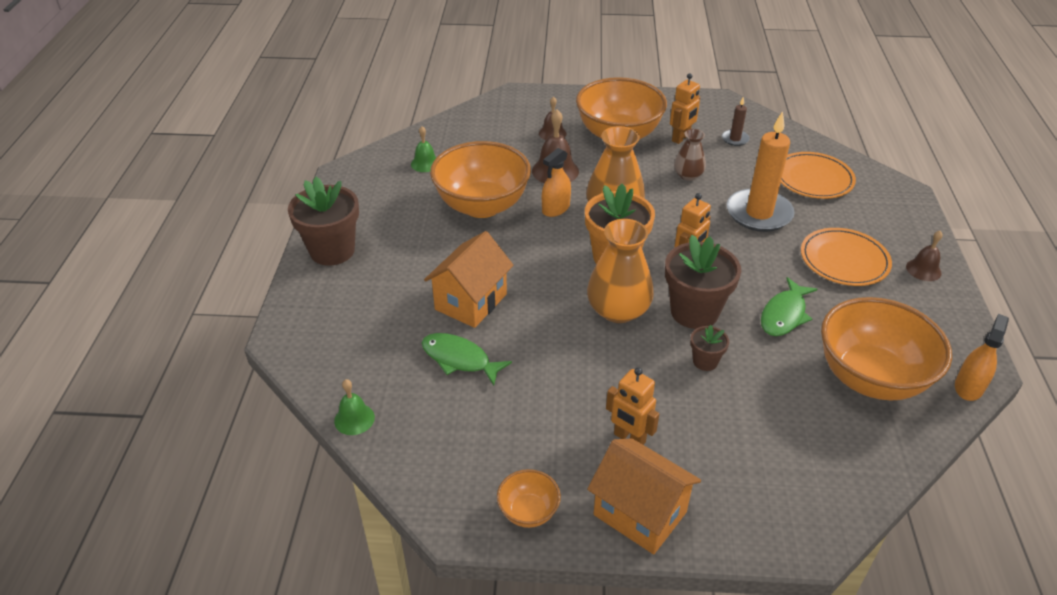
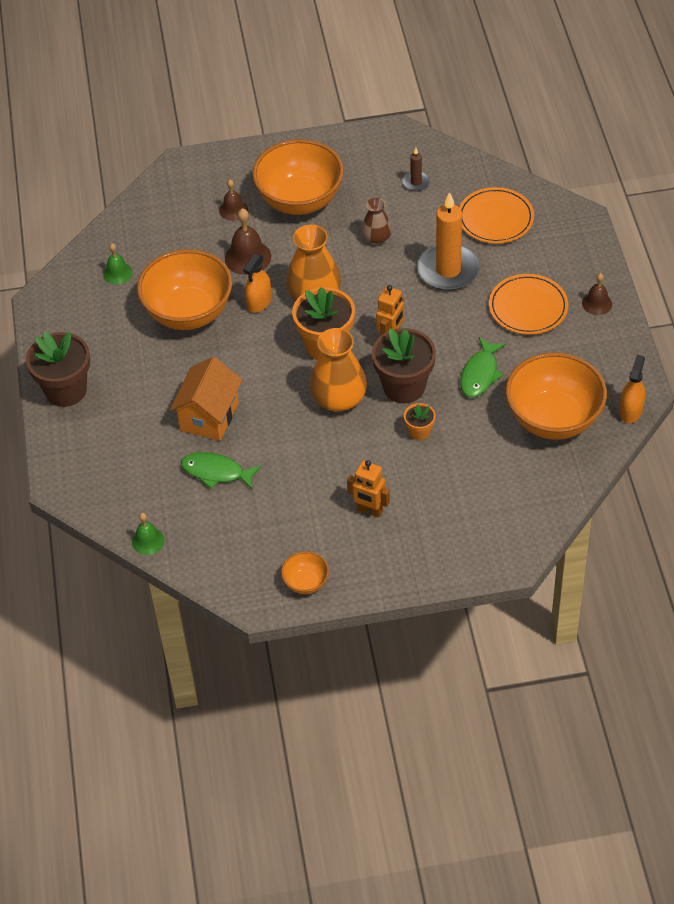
camera: 10 degrees left, 10 degrees up
orange house [587,438,701,554] -> none
orange robot [670,73,700,144] -> none
brown flower pot [690,325,729,371] -> orange flower pot [404,403,436,440]

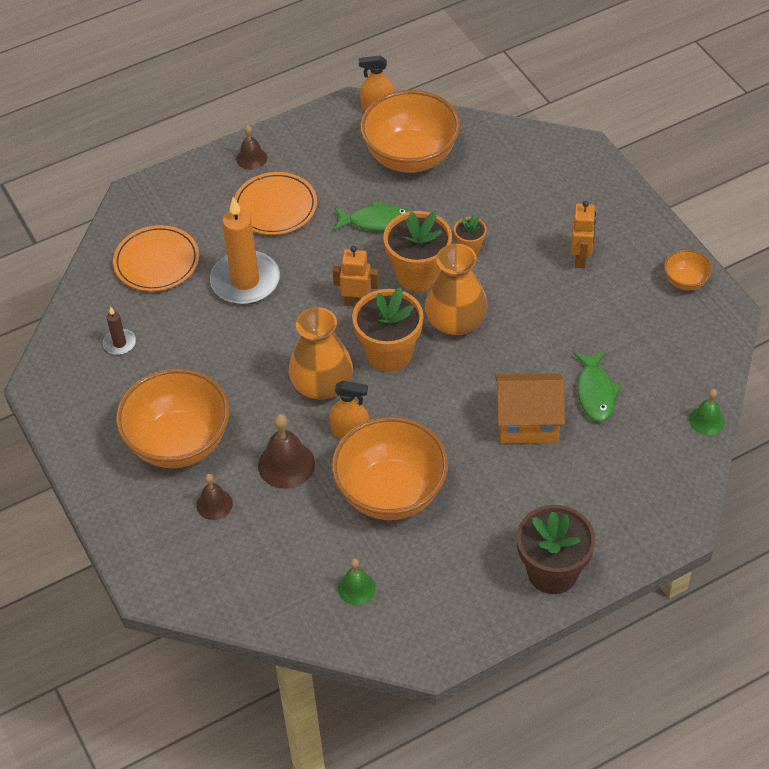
camera: 110 degrees left, 0 degrees up
brown vase [361,198,392,244] -> none
brown flower pot [372,328,436,403] -> orange flower pot [384,211,452,292]

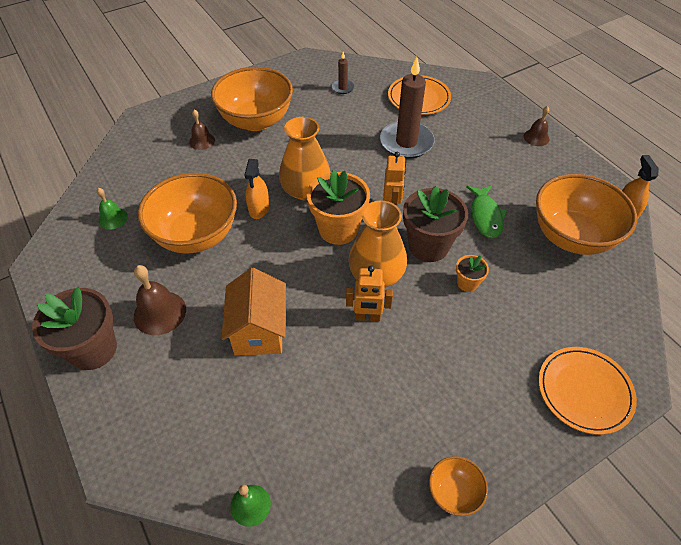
camera: 85 degrees right, 0 degrees up
orange candle [210,197,280,305] -> brown candle [380,57,435,159]
orange plate [234,172,317,235] -> orange plate moved to [539,347,637,435]
brown bell [258,414,315,489] -> brown bell moved to [134,265,186,335]
orange flower pot [384,211,452,292] -> brown flower pot [403,186,468,262]
orange robot [571,201,596,268] -> orange robot moved to [346,265,393,321]
green fish [574,351,622,422] -> none

